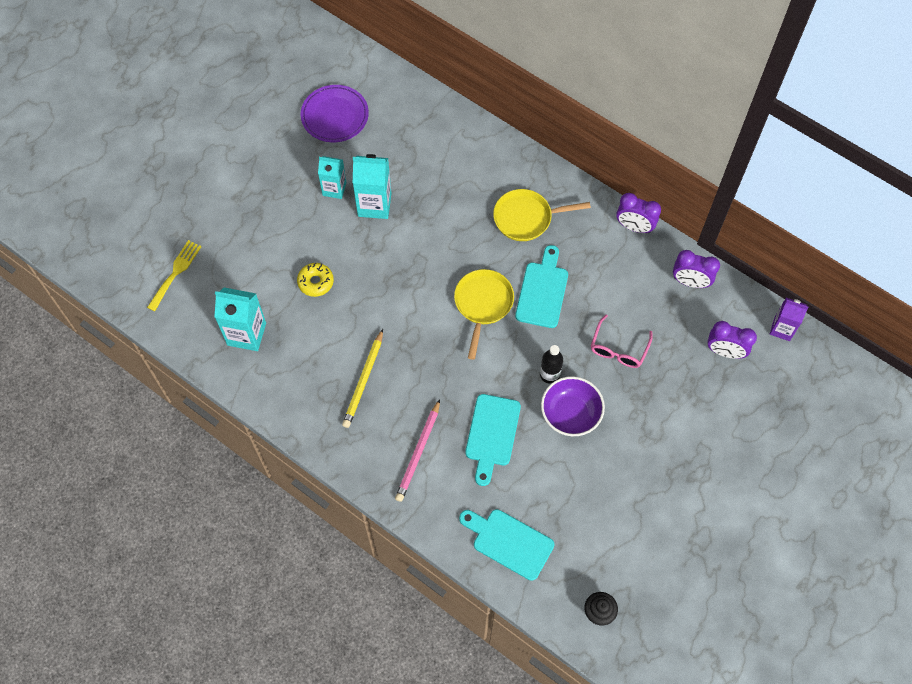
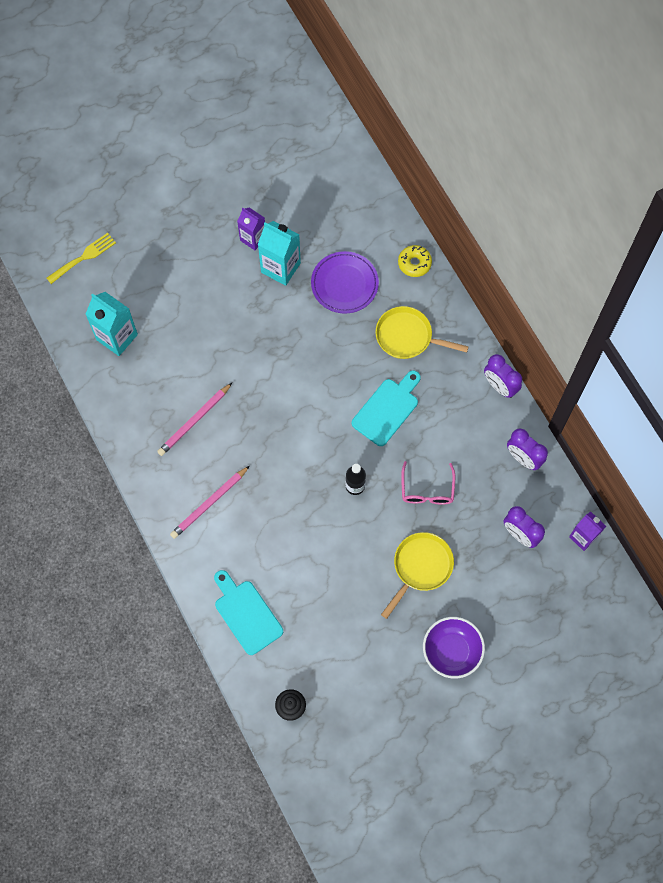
camera: 25 degrees right, 5 degrees up
yellow donut [297,262,334,297] -> yellow donut moved to [398,245,432,277]
purple plate [301,85,369,142] -> purple plate moved to [311,251,379,314]
turquoise carton [318,156,346,199] -> purple carton [237,208,265,250]
yellow pencil [342,329,383,428] -> pink pencil [157,383,232,456]
yellow pan [454,269,514,360] -> yellow pan moved to [381,532,454,619]
turquoise cutting board [465,394,521,486] -> none
purple bowl [541,376,605,436] -> purple bowl moved to [423,617,485,679]
pink glasses [591,314,653,368] -> pink glasses turned 45 degrees counterclockwise [401,461,455,505]

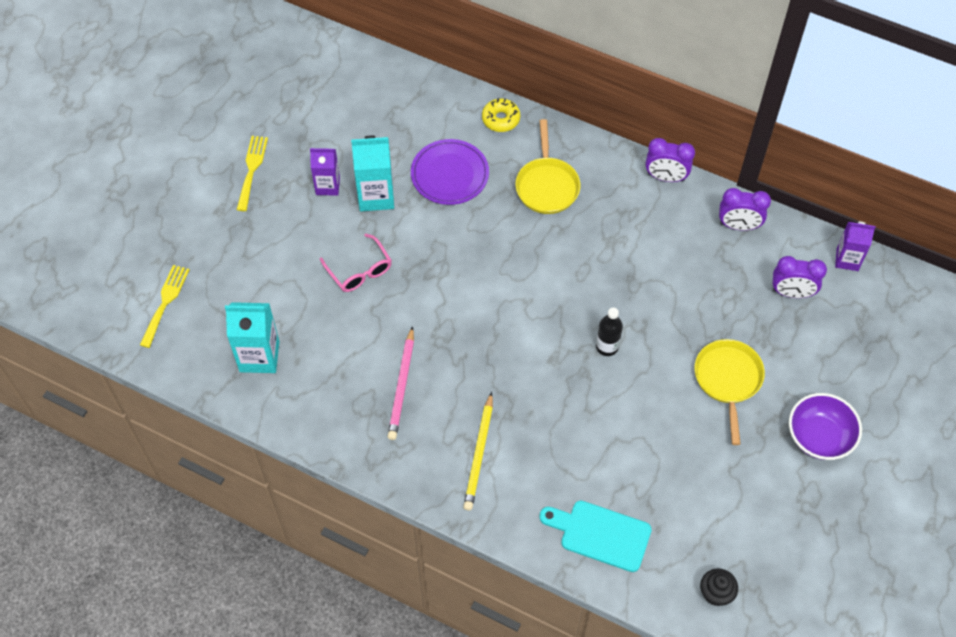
camera: 35 degrees left, 10 degrees down
pink pencil [170,466,249,539] -> yellow pencil [463,392,493,511]
turquoise cutting board [352,370,421,446] -> none
yellow pan [376,306,469,359] -> yellow pan turned 75 degrees counterclockwise [515,119,580,214]
pink glasses [401,461,455,505] -> pink glasses moved to [320,234,392,292]
none -> yellow fork [237,136,268,211]

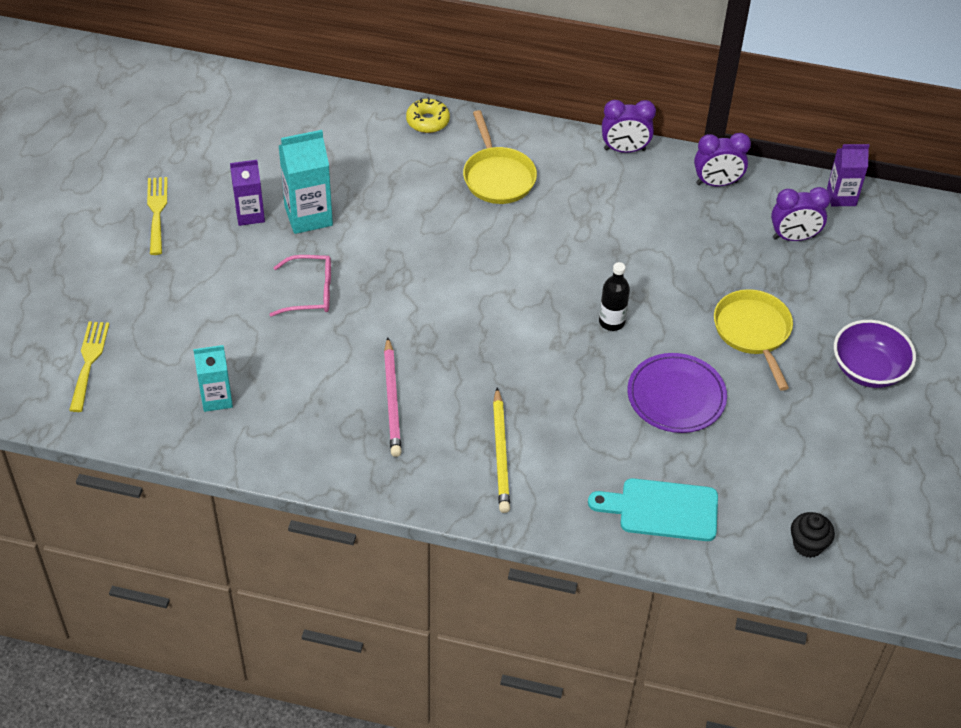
camera: 15 degrees left, 10 degrees down
turquoise carton [225,302,279,373] -> turquoise carton [193,345,233,412], size x0.66
pink glasses [320,234,392,292] -> pink glasses turned 45 degrees counterclockwise [270,255,331,317]
purple plate [411,139,489,205] -> purple plate moved to [627,353,727,433]

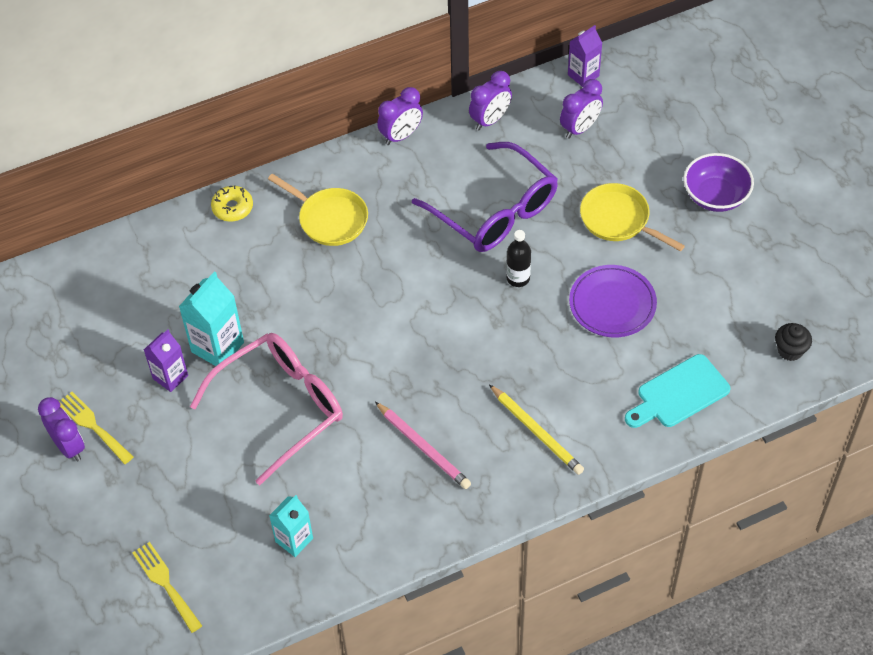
camera: 35 degrees left, 5 degrees up
pink glasses [270,255,331,317] -> pink glasses [190,333,343,485], size x1.92
none -> purple clock [38,397,85,461]
none -> purple glasses [412,142,558,252]

